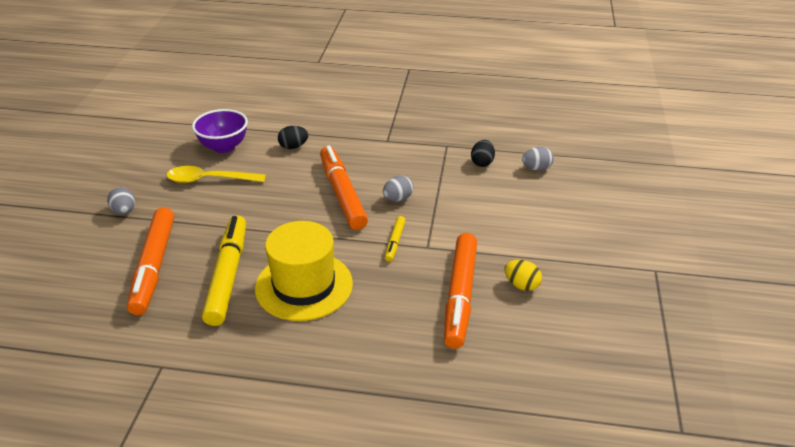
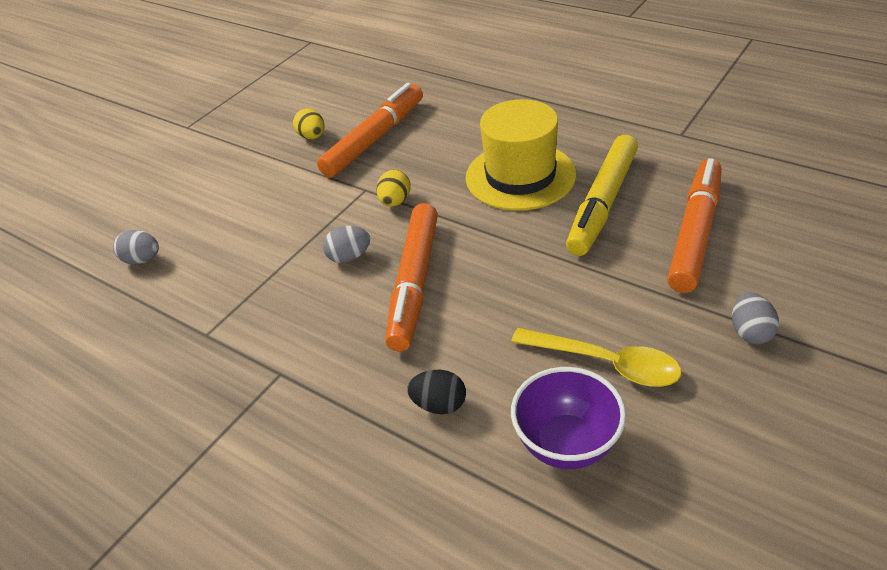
camera: 150 degrees left, 5 degrees up
yellow marker [385,216,406,262] -> yellow egg [376,170,411,207]
black egg [471,140,495,167] -> none

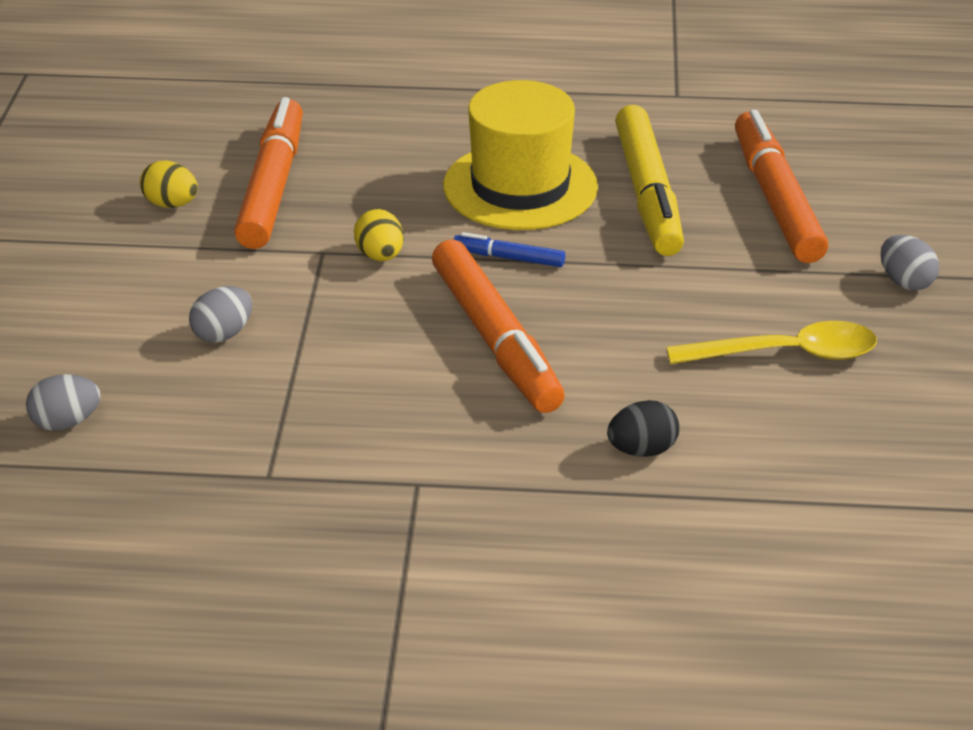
camera: 35 degrees left, 5 degrees down
grey egg [323,226,370,263] -> grey egg moved to [189,286,252,343]
purple bowl [511,367,626,469] -> none
none -> blue marker [454,232,565,267]

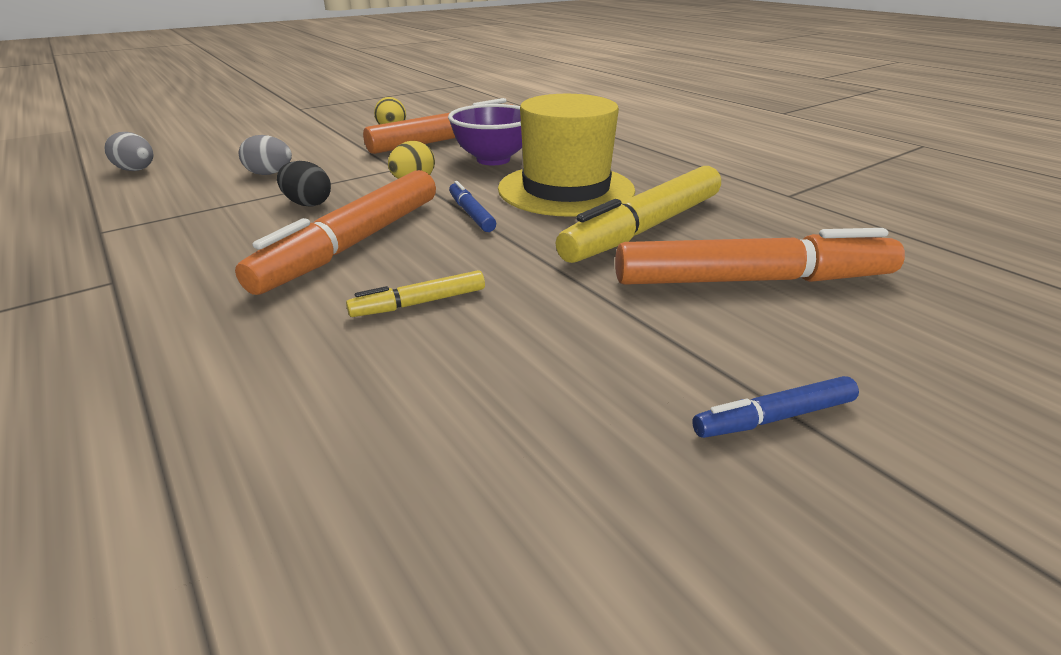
camera: 50 degrees right, 5 degrees down
black egg [607,400,679,457] -> black egg moved to [277,161,331,207]
yellow spoon [666,321,877,364] -> none
orange marker [735,110,828,263] -> orange marker turned 45 degrees clockwise [615,228,905,285]
grey egg [881,235,939,291] -> blue marker [692,376,859,438]
none -> yellow marker [346,270,485,317]
none -> purple bowl [448,104,522,165]

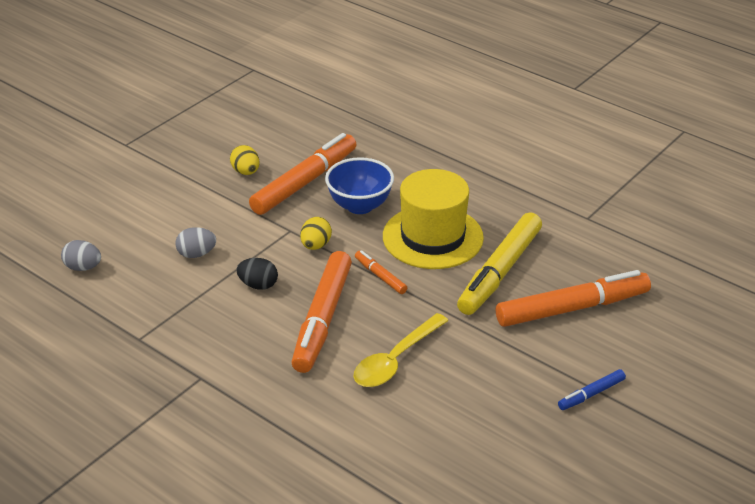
camera: 15 degrees left, 5 degrees up
yellow marker [346,270,485,317] -> yellow spoon [353,313,449,387]
purple bowl [448,104,522,165] -> blue bowl [325,157,394,214]
blue marker [449,181,496,232] -> orange marker [355,250,407,294]

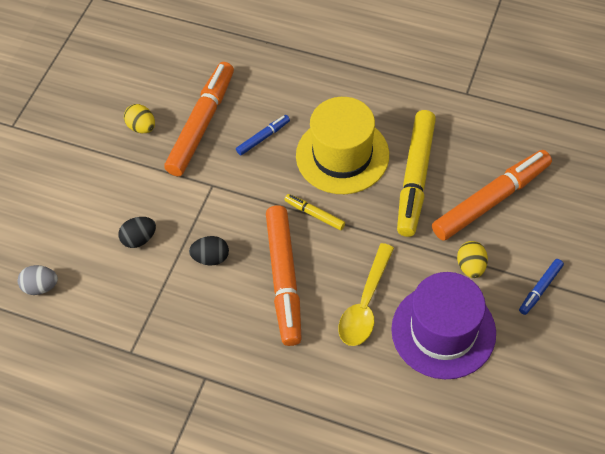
camera: 15 degrees left, 20 degrees up
grey egg [175,227,216,258] -> black egg [118,217,156,248]
yellow egg [300,217,332,250] -> yellow egg moved to [457,241,488,278]
blue bowl [325,157,394,214] -> blue marker [236,115,290,155]
orange marker [355,250,407,294] -> yellow marker [285,194,345,230]
none -> purple hat [391,272,496,379]

